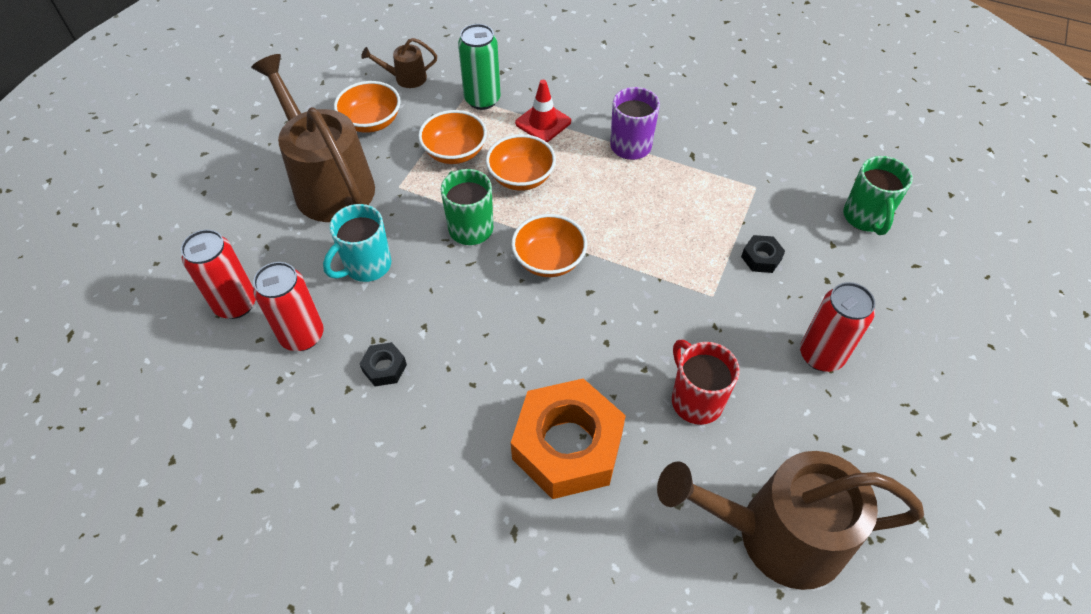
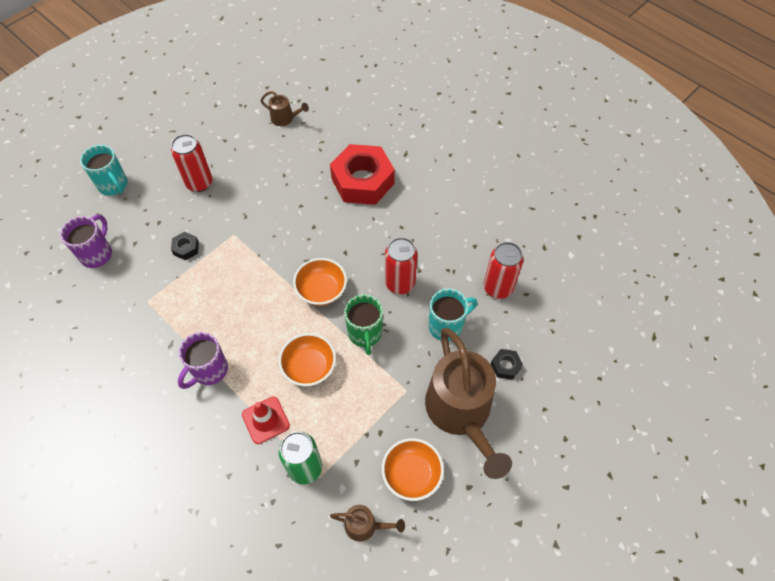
camera: 160 degrees left, 5 degrees up
red can [181,229,256,319] -> red can moved to [385,237,418,294]
black nut [360,342,407,386] -> black nut moved to [491,349,523,380]
orange bowl [418,110,487,164] -> none
orange nut [511,378,626,499] -> red nut [330,144,395,205]
brown watering can [657,451,924,590] -> brown watering can [261,91,309,126], size x0.44
red mug [672,340,740,425] -> none
green mug [843,156,913,235] -> purple mug [60,215,112,268]
none -> turquoise mug [80,145,128,195]

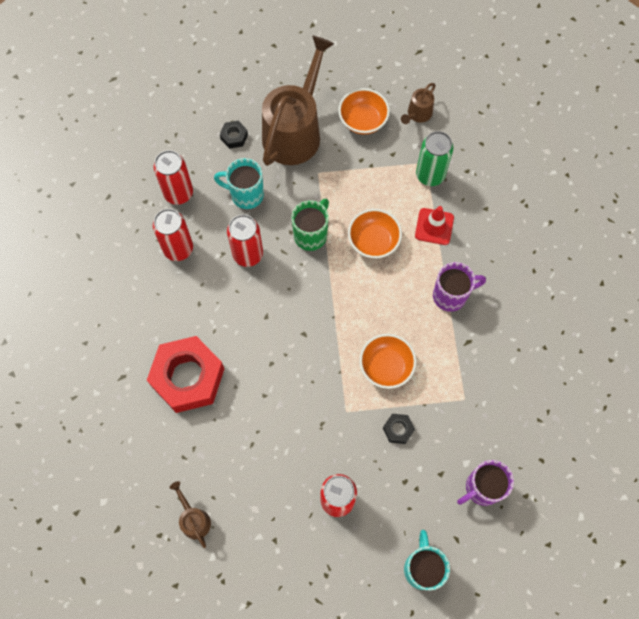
camera: 140 degrees left, 10 degrees up
orange bowl [293,258,347,306] -> orange bowl moved to [359,334,417,389]
brown watering can [330,505,405,542] -> brown watering can turned 105 degrees counterclockwise [401,83,436,124]
none -> red can [153,209,193,261]

